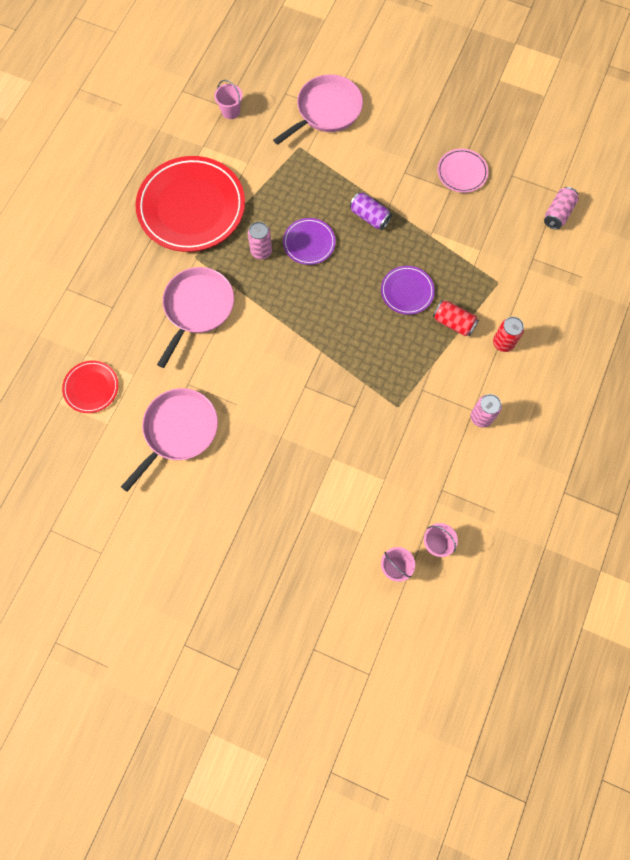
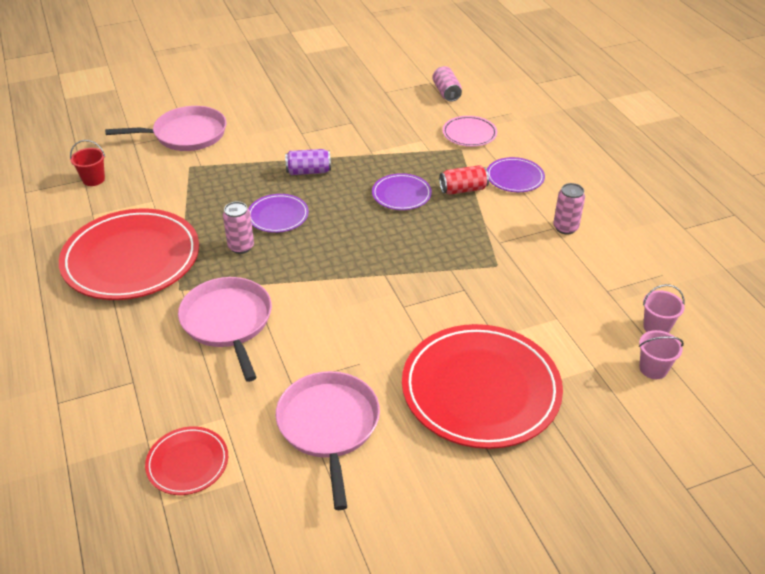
camera: 45 degrees left, 30 degrees down
pink bucket [214,80,243,119] -> red bucket [70,140,105,186]
pink pan [273,74,363,145] -> pink pan turned 75 degrees clockwise [105,106,226,151]
pink plate [437,149,488,193] -> pink plate moved to [442,116,497,147]
red can [493,317,524,352] -> purple plate [487,157,545,192]
none -> red plate [402,324,563,449]

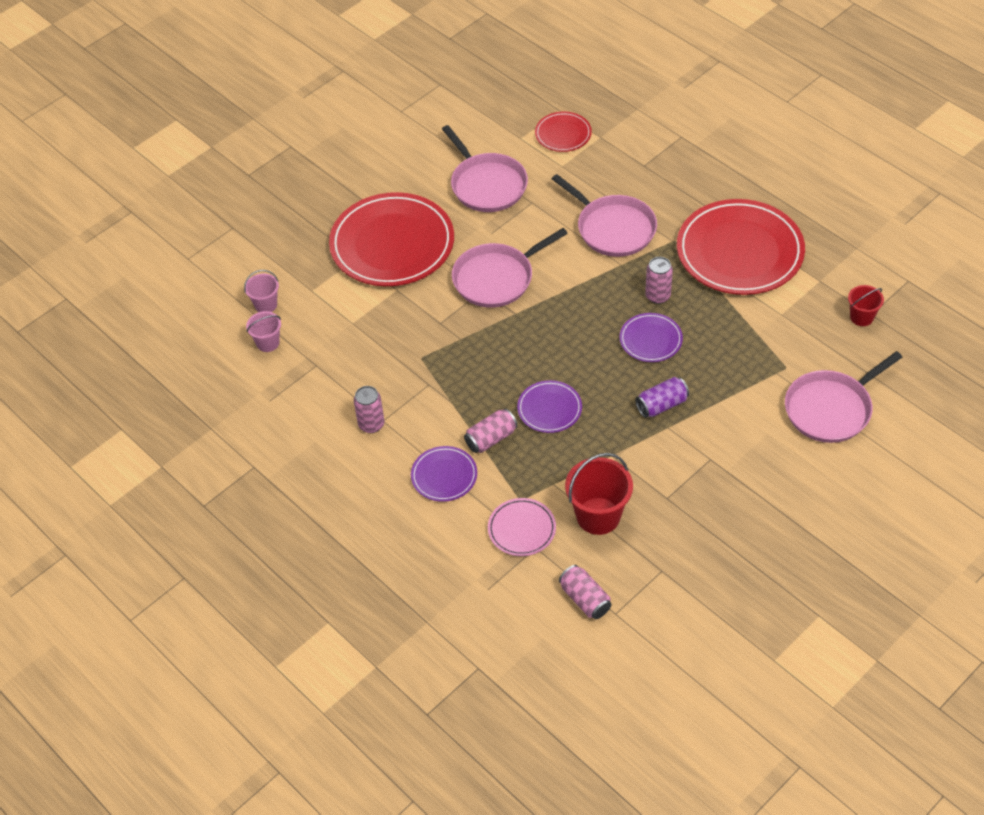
camera: 160 degrees right, 10 degrees up
red can [439,165,489,195] -> pink can [464,408,518,453]
none -> pink pan [452,228,568,308]
none -> red bucket [565,453,633,535]

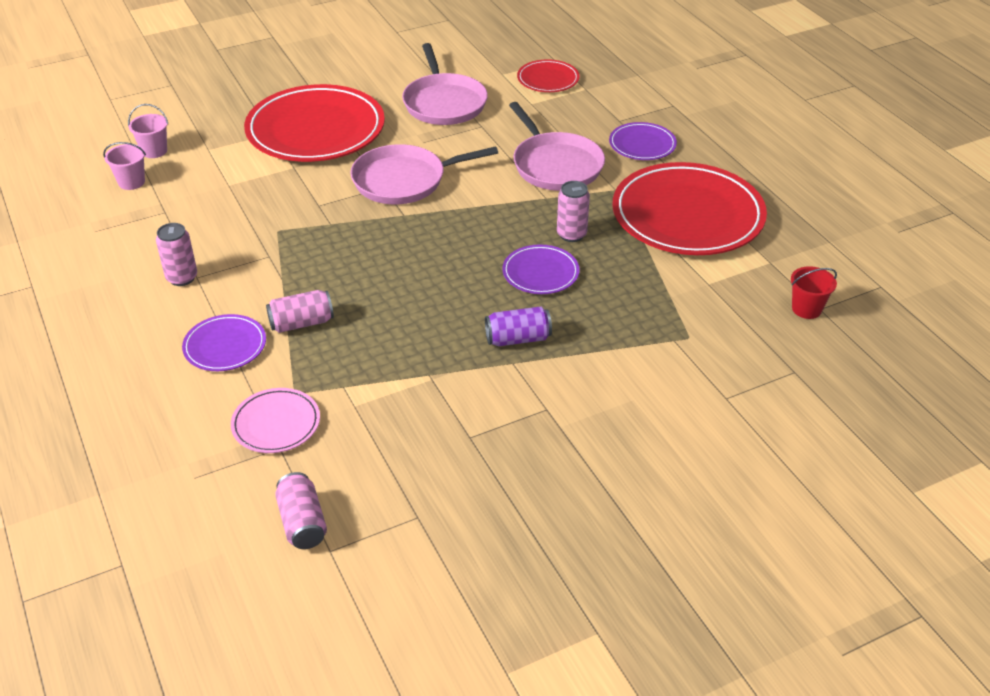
camera: 15 degrees right, 10 degrees down
purple plate [517,380,582,433] -> purple plate moved to [609,122,677,160]
red bucket [565,453,633,535] -> none
pink pan [785,351,902,443] -> none

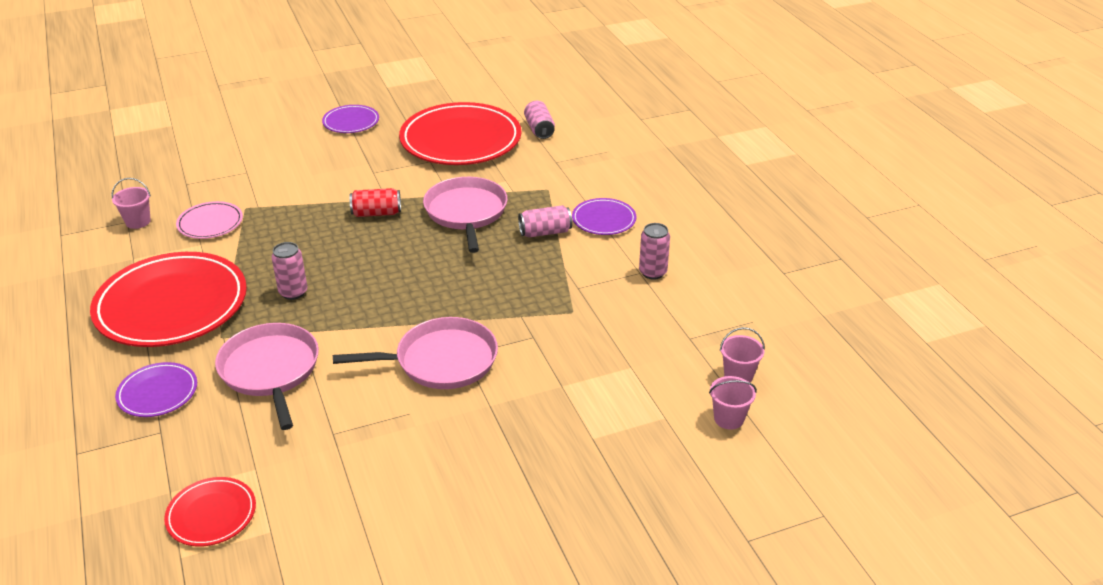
camera: 175 degrees left, 5 degrees down
pink plate [231,388,320,453] -> pink plate moved to [176,201,243,239]
red plate [244,84,385,162] -> red plate moved to [399,102,521,165]
pink pan [402,43,488,125] -> pink pan moved to [423,177,508,253]
purple can [485,306,552,346] -> red can [349,188,401,217]
purple plate [502,244,580,294] -> purple plate moved to [322,105,379,133]
red bucket [791,266,837,319] -> pink bucket [112,178,151,229]

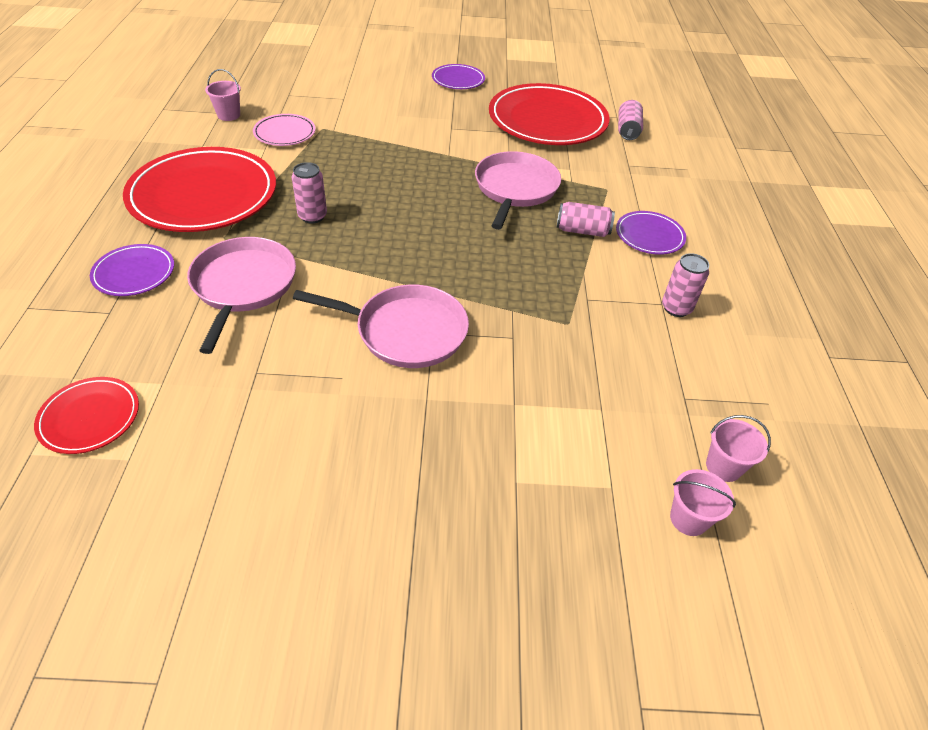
camera: 20 degrees right, 10 degrees up
red can [349,188,401,217] -> none

